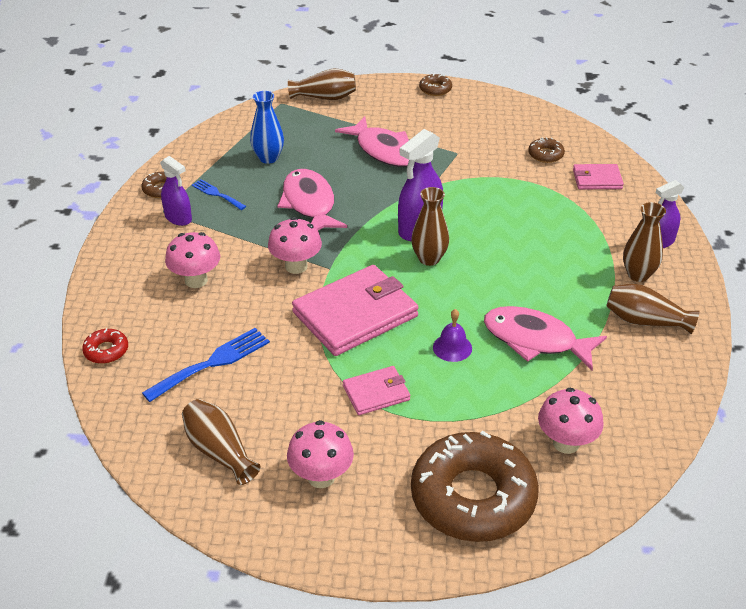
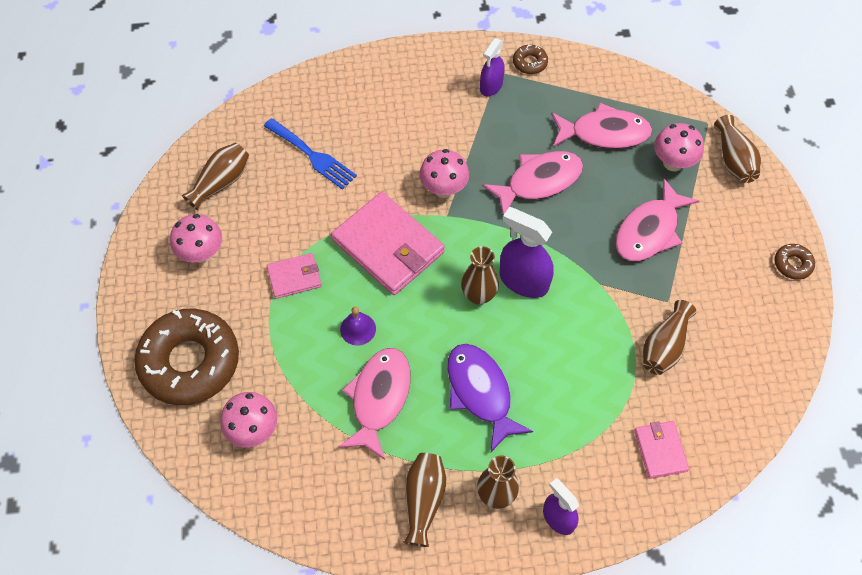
camera: 80 degrees right, 20 degrees up
red donut [82,328,128,364] -> none
pink mushroom [165,232,220,288] -> pink mushroom moved to [654,123,704,171]
blue fork [192,179,246,210] -> none
blue vase [250,91,284,164] -> pink fish [551,103,652,149]
pink wallet [343,366,410,415] -> pink wallet turned 75 degrees counterclockwise [267,253,322,299]
brown donut [528,138,565,163] -> none
none -> purple fish [447,344,533,452]
none -> brown vase [643,300,697,375]

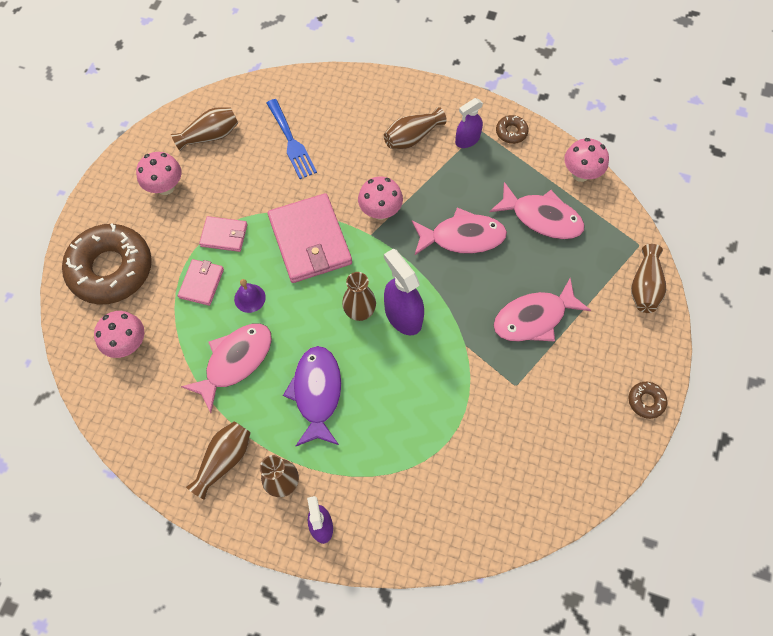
camera: 25 degrees right, 5 degrees up
pink wallet [634,421,689,479] -> pink wallet moved to [178,259,224,306]
brown vase [643,300,697,375] -> brown vase moved to [384,107,447,149]
pink mushroom [654,123,704,171] -> pink mushroom moved to [564,138,609,182]

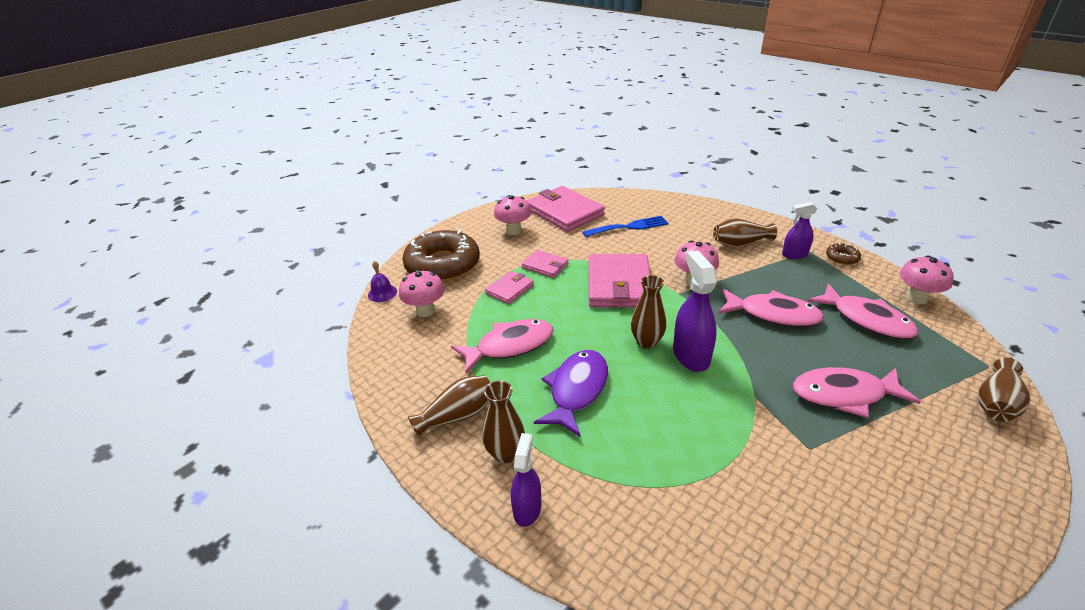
camera: 25 degrees right, 30 degrees down
brown vase [171,107,238,151] -> pink wallet [527,186,605,232]
purple bell [234,279,266,313] -> purple bell moved to [368,261,397,302]
blue fork [267,99,317,179] -> blue fork turned 105 degrees counterclockwise [583,216,668,237]
brown donut [628,382,667,419] -> none

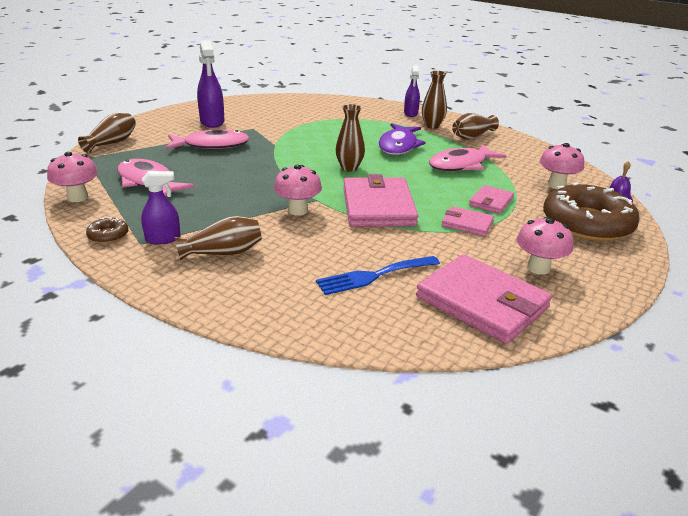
camera: 170 degrees right, 5 degrees down
purple spray bottle [673,251,718,372] -> purple spray bottle moved to [197,40,224,128]
pink fish [718,289,824,327] -> none

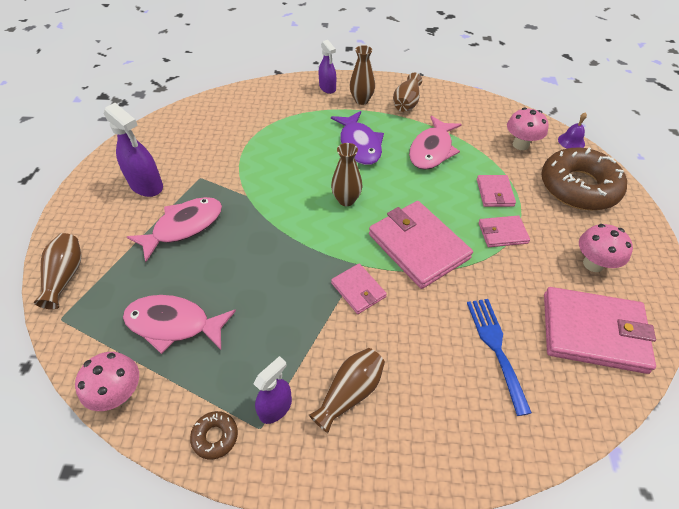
camera: 30 degrees left, 20 degrees up
pink mushroom [274,164,322,216] -> pink wallet [331,263,387,314]
blue fork [316,256,440,295] -> blue fork turned 135 degrees clockwise [467,299,532,416]

